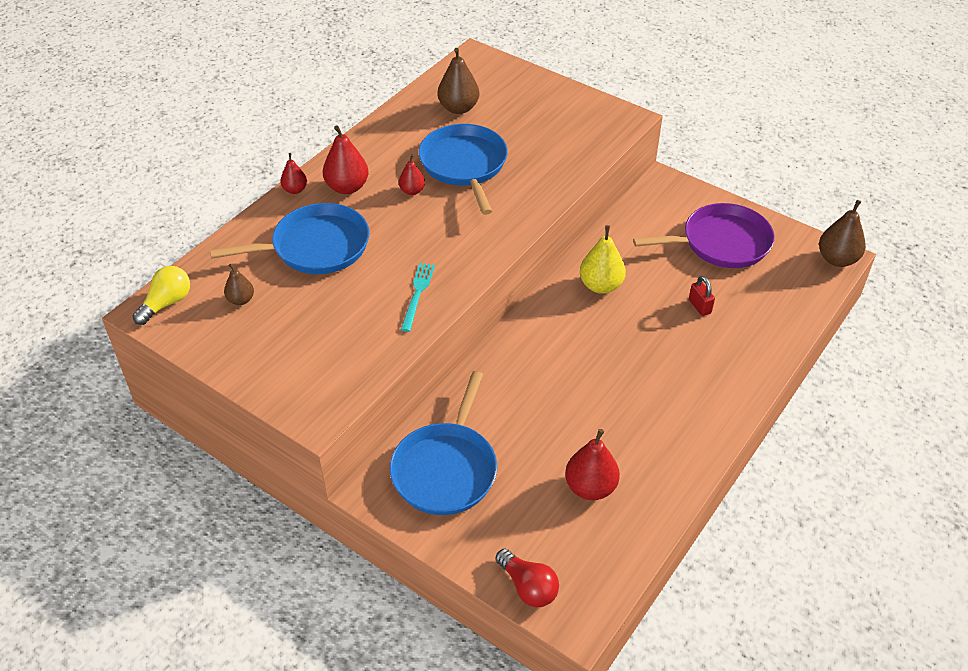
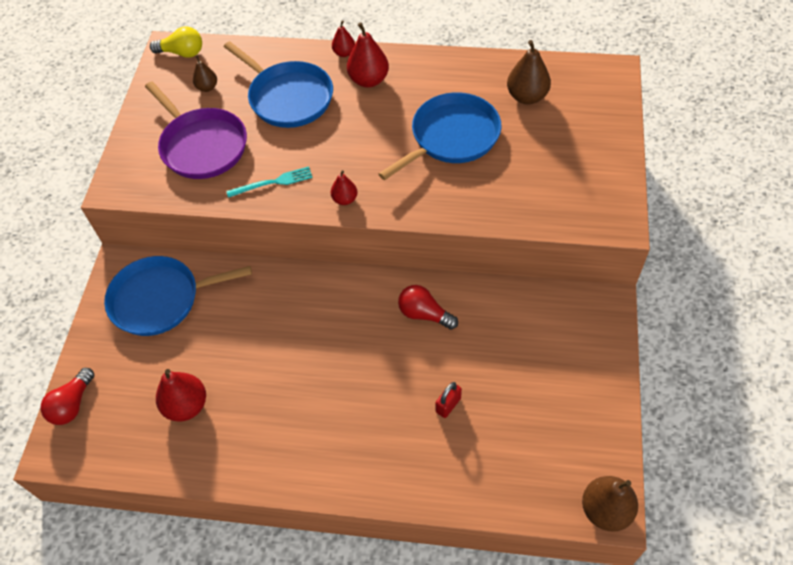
camera: 65 degrees right, 10 degrees up
red pear [399,154,425,195] -> red pear moved to [331,170,358,205]
yellow pear [580,225,626,294] -> red light bulb [398,285,458,330]
purple pan [633,203,775,268] -> purple pan moved to [145,81,247,179]

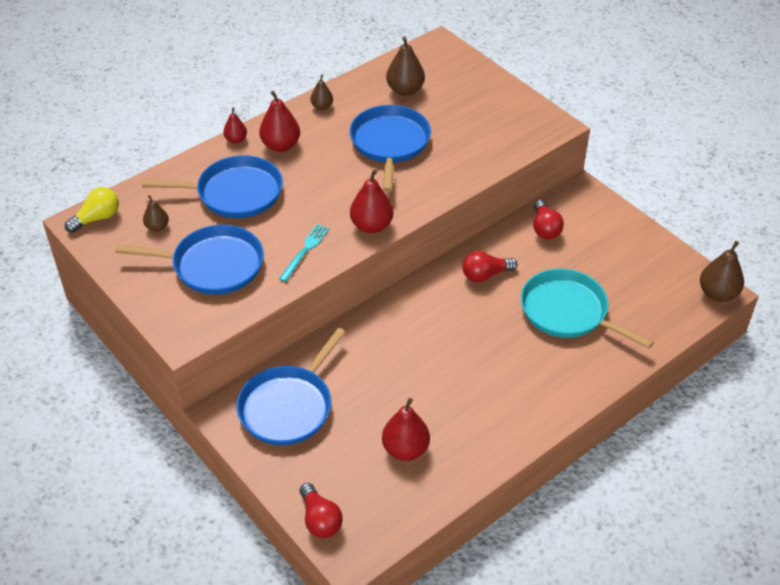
camera: 50 degrees left, 10 degrees down
purple pan [145,81,247,179] -> blue pan [115,225,264,295]
red pear [331,170,358,205] -> red pear [350,169,393,233], size x1.72
red padlock [435,382,462,418] -> turquoise pan [521,268,654,348]
none -> brown pear [310,75,333,110]
none -> red light bulb [533,200,564,239]

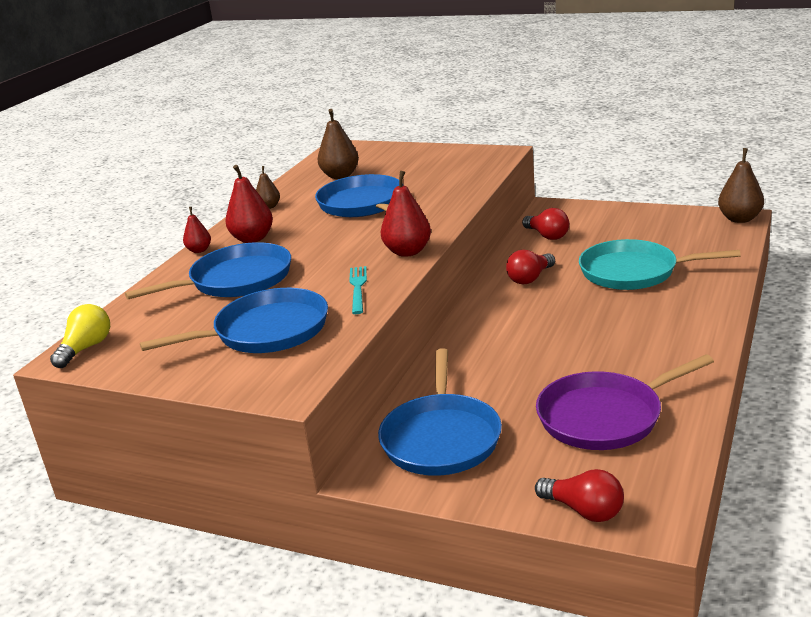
camera: 25 degrees left, 20 degrees down
brown pear [143,195,169,232] -> none
red pear [382,398,430,461] -> purple pan [536,354,714,450]

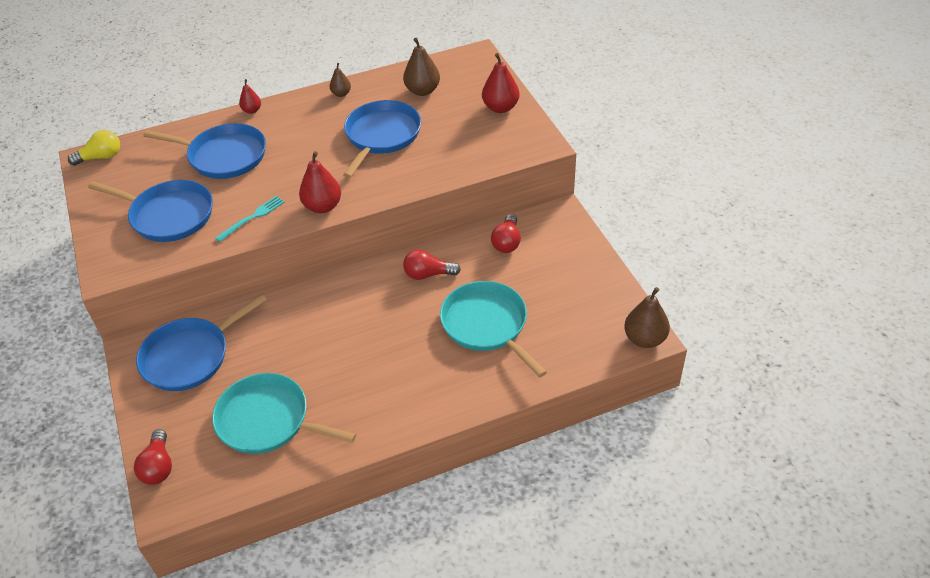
camera: 45 degrees right, 20 degrees up
red pear [225,165,273,243] -> red pear moved to [482,53,520,113]
purple pan [536,354,714,450] -> turquoise pan [212,373,356,454]

